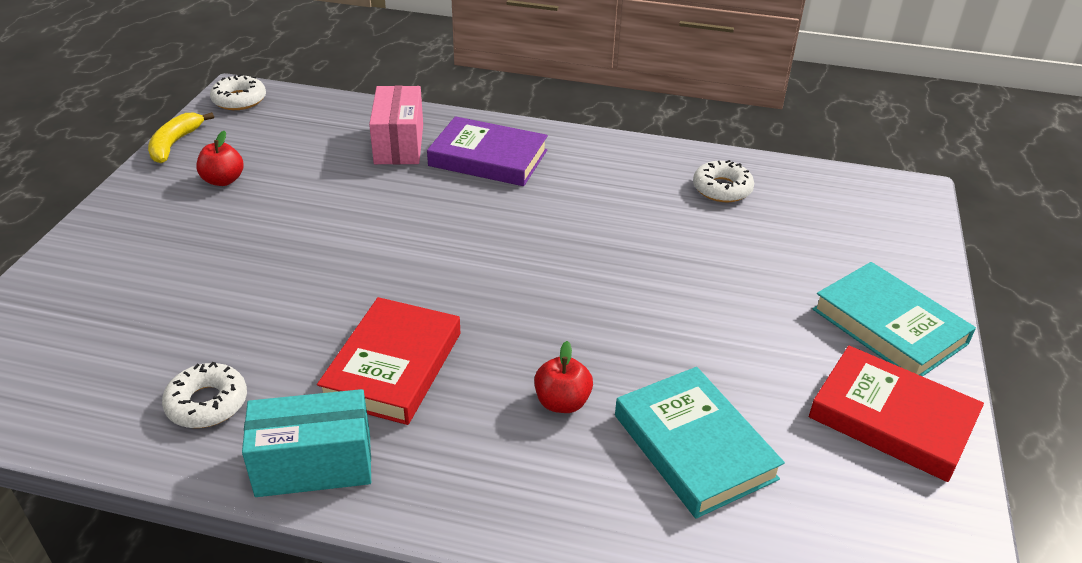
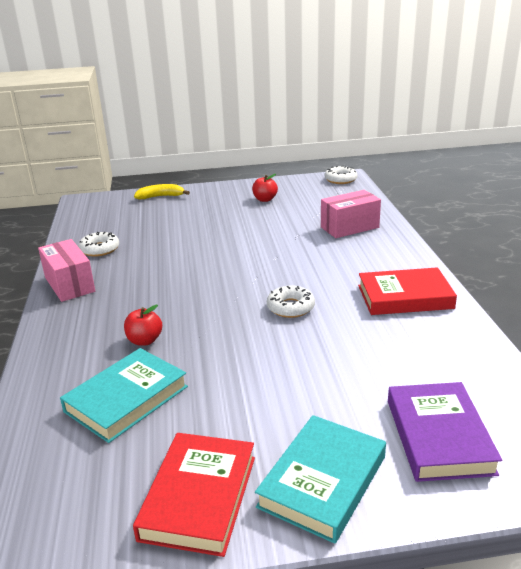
camera: 70 degrees right, 10 degrees down
yellow banana [148,112,214,163] -> yellow banana moved to [134,184,190,199]
turquoise box [242,389,371,497] -> pink box [38,239,95,302]
red book [317,297,460,425] -> red book moved to [358,267,457,315]
purple book [427,116,548,186] -> purple book moved to [388,382,502,482]
white donut [693,160,754,202] -> white donut moved to [267,286,315,318]

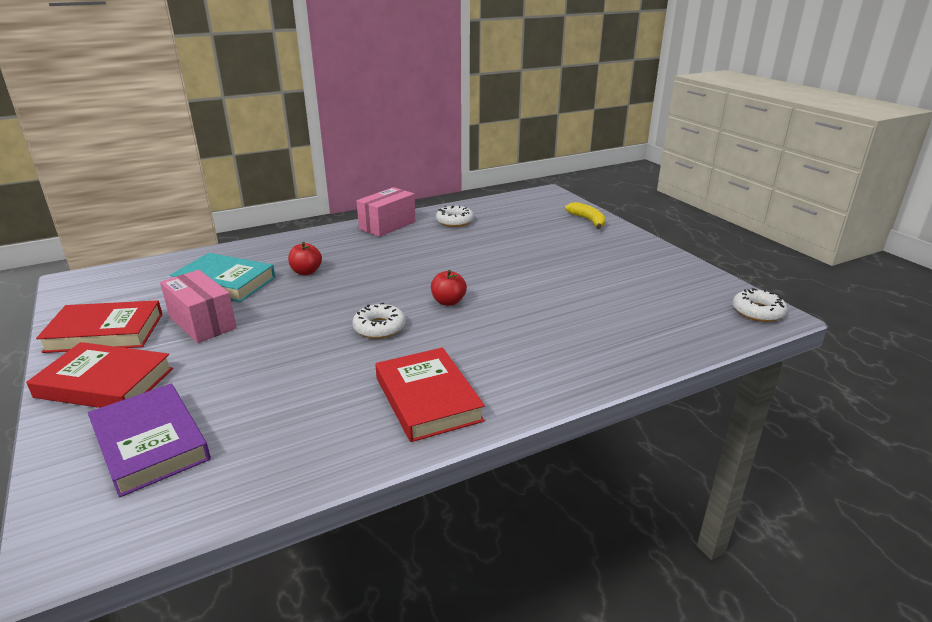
camera: 70 degrees right, 0 degrees up
red apple [252,174,278,202] -> red apple moved to [431,270,467,306]
turquoise book [255,415,386,544] -> red book [26,342,173,408]
pink box [321,190,381,238] -> pink box moved to [160,270,237,343]
purple book [388,382,502,482] -> purple book turned 75 degrees clockwise [88,384,211,497]

